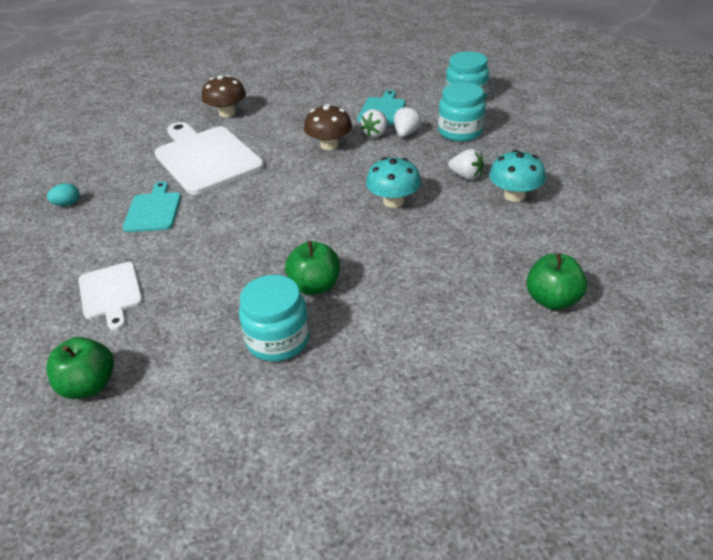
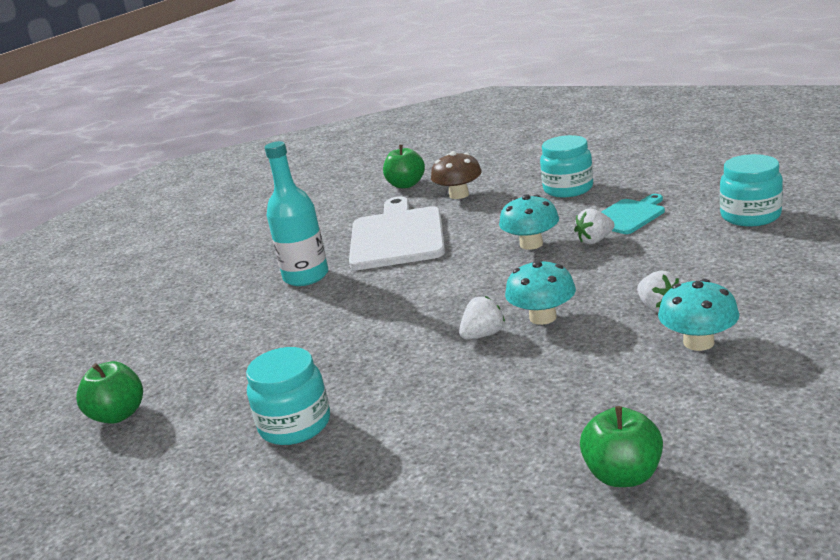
camera: 35 degrees right, 15 degrees down
turquoise egg [47,183,79,206] -> none
white cutting board [79,262,143,331] -> none
turquoise cutting board [123,181,181,232] -> turquoise bottle [265,141,328,286]
green apple [285,241,340,295] -> green apple moved to [383,145,425,188]
brown mushroom [304,104,352,150] -> turquoise mushroom [499,194,559,250]
white strawberry [394,106,421,137] -> white strawberry moved to [459,296,505,339]
turquoise jar [438,82,485,142] -> turquoise jar moved to [540,135,593,197]

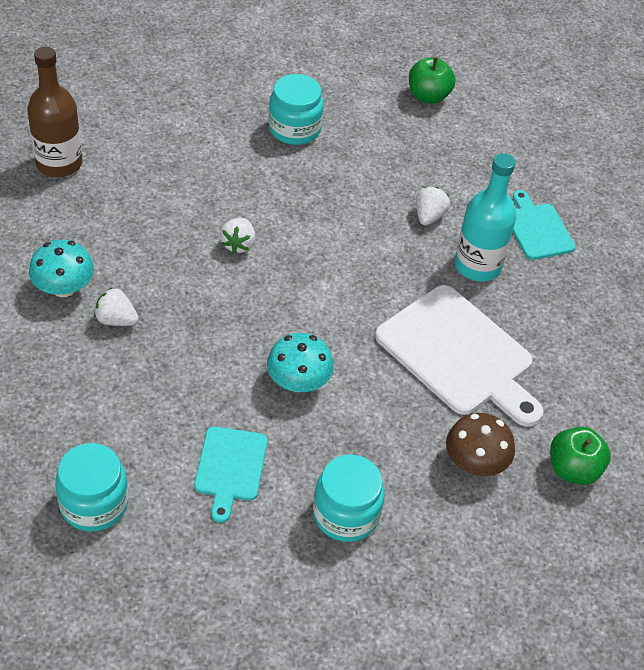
camera: 130 degrees right, 25 degrees up
turquoise mushroom [505,260,576,325] -> none
white strawberry [574,209,615,244] -> white strawberry moved to [416,187,450,225]
green apple [580,406,663,487] -> brown bottle [27,47,83,177]
none -> turquoise cutting board [513,190,576,260]

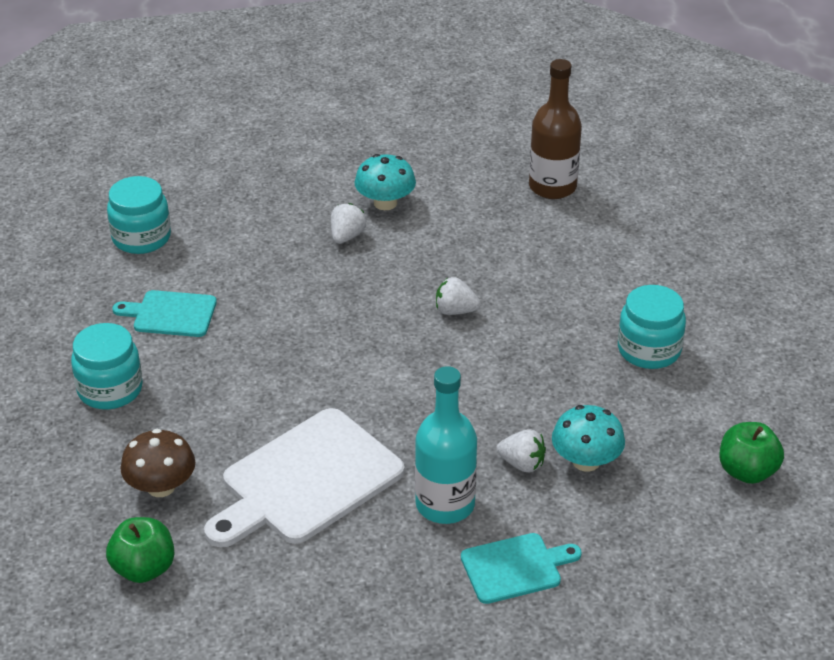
camera: 95 degrees right, 10 degrees down
turquoise mushroom [267,333,334,392] -> turquoise mushroom moved to [552,405,625,472]

